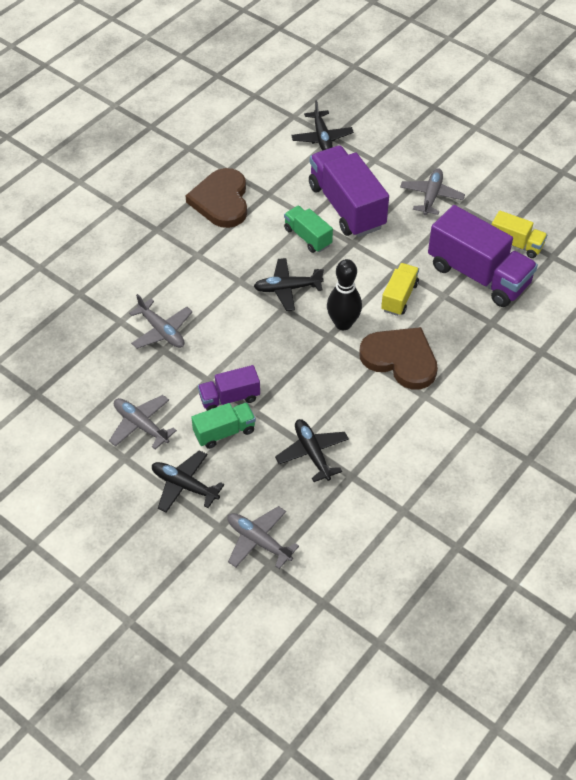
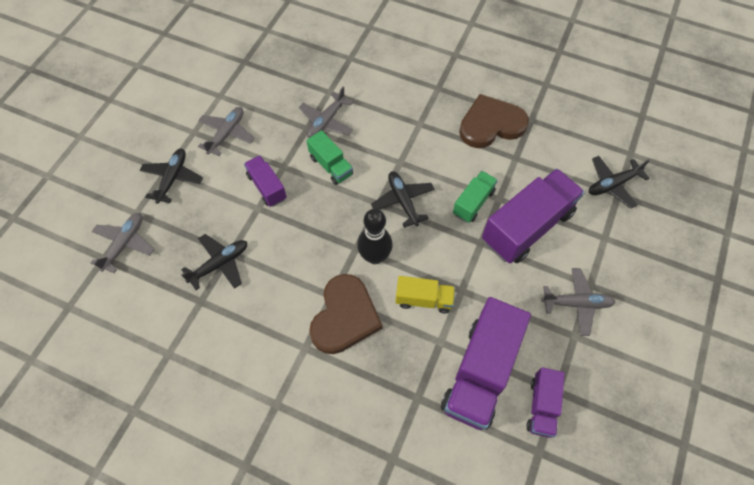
camera: 75 degrees right, 10 degrees up
green truck [191,403,256,449] -> green truck moved to [307,130,353,185]
yellow truck [492,210,547,258] -> purple truck [526,367,565,438]

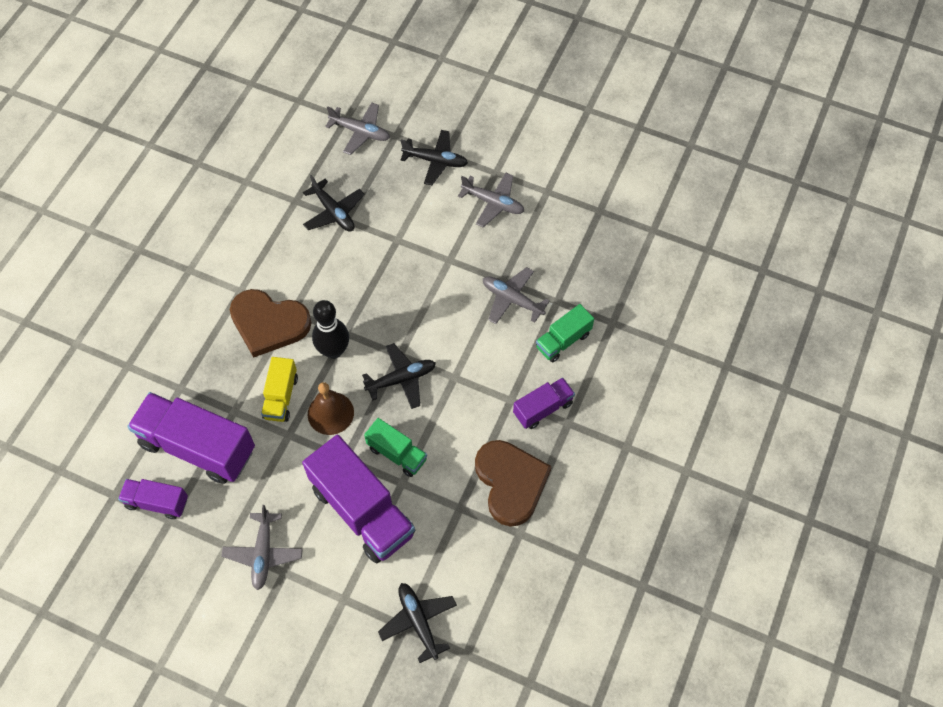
camera: 90 degrees right, 0 degrees up
purple truck [244,156,287,207] -> purple truck moved to [513,377,575,429]
green truck [307,130,353,185] -> green truck moved to [536,304,594,362]
none -> brown bell [308,382,354,435]

